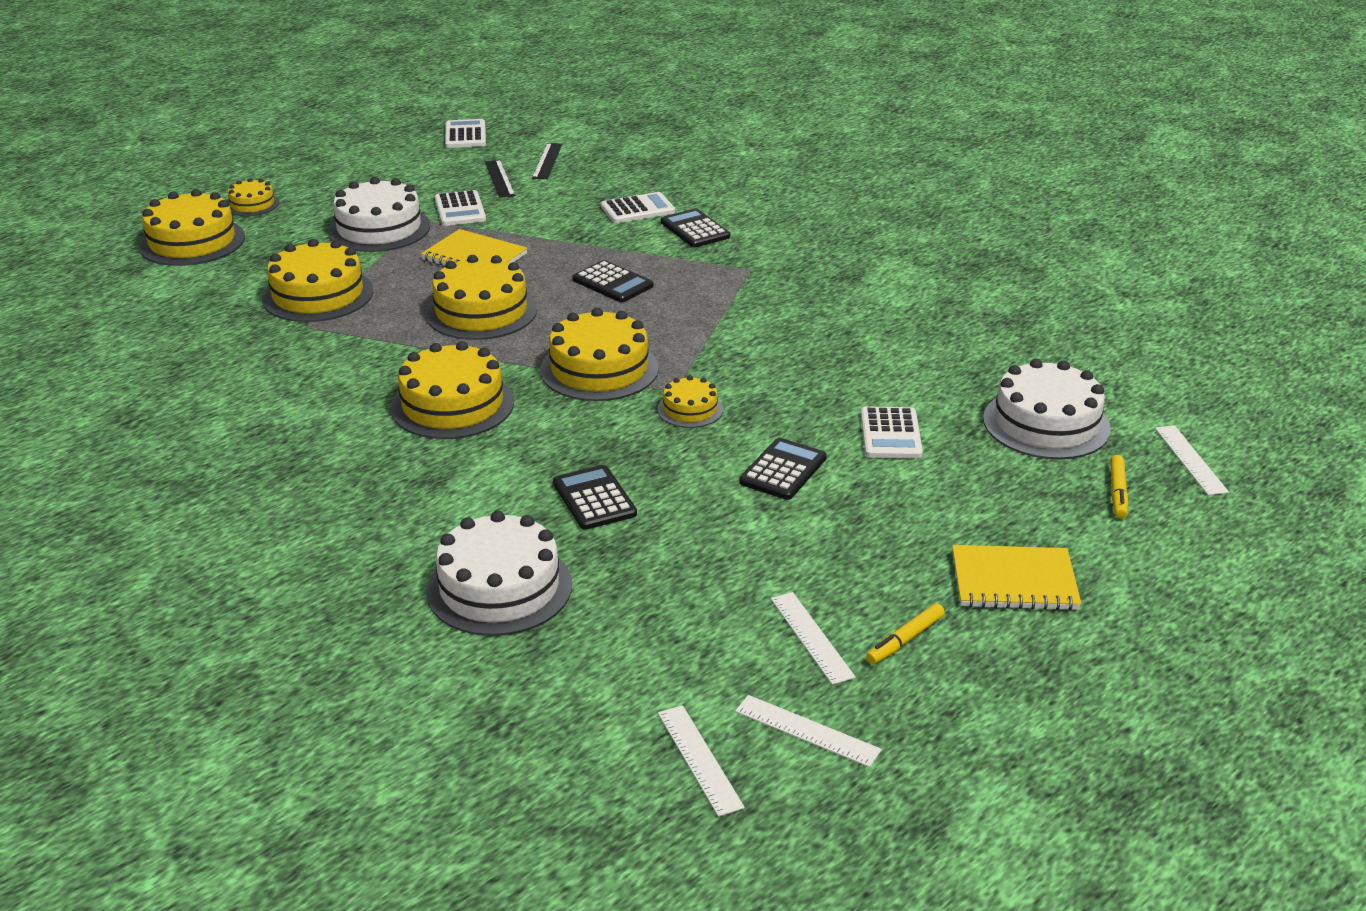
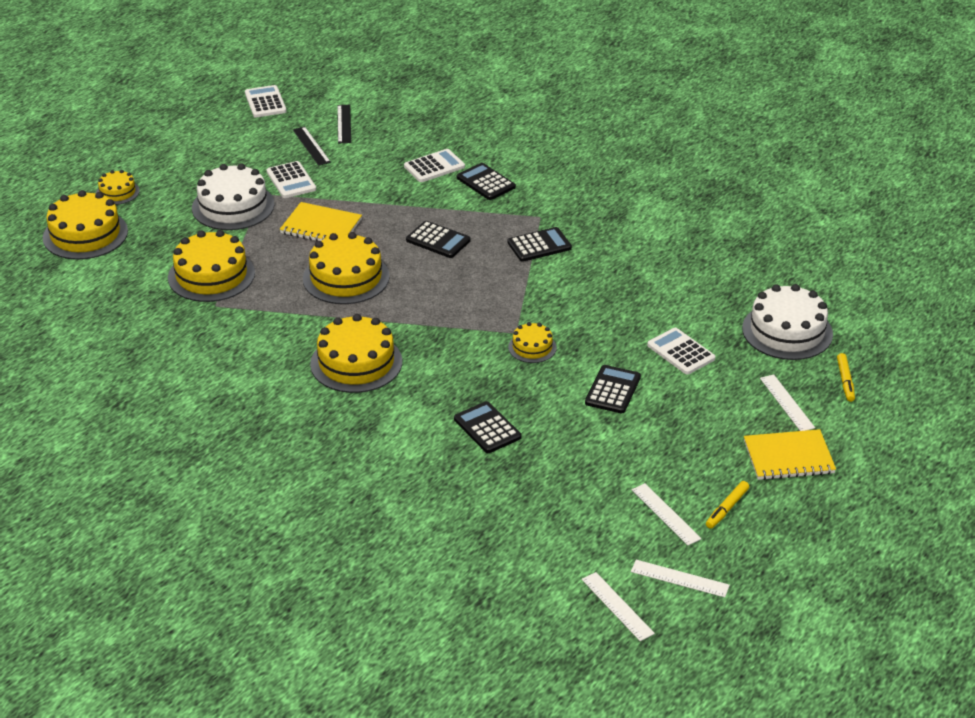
camera: 10 degrees left, 5 degrees up
white cake [426,511,572,636] -> none
yellow cake [540,308,659,401] -> none
white calculator [861,407,923,459] -> white calculator turned 150 degrees clockwise [647,328,715,375]
white ruler [1155,425,1229,495] -> white ruler moved to [760,374,815,431]
none -> black calculator [508,227,572,262]

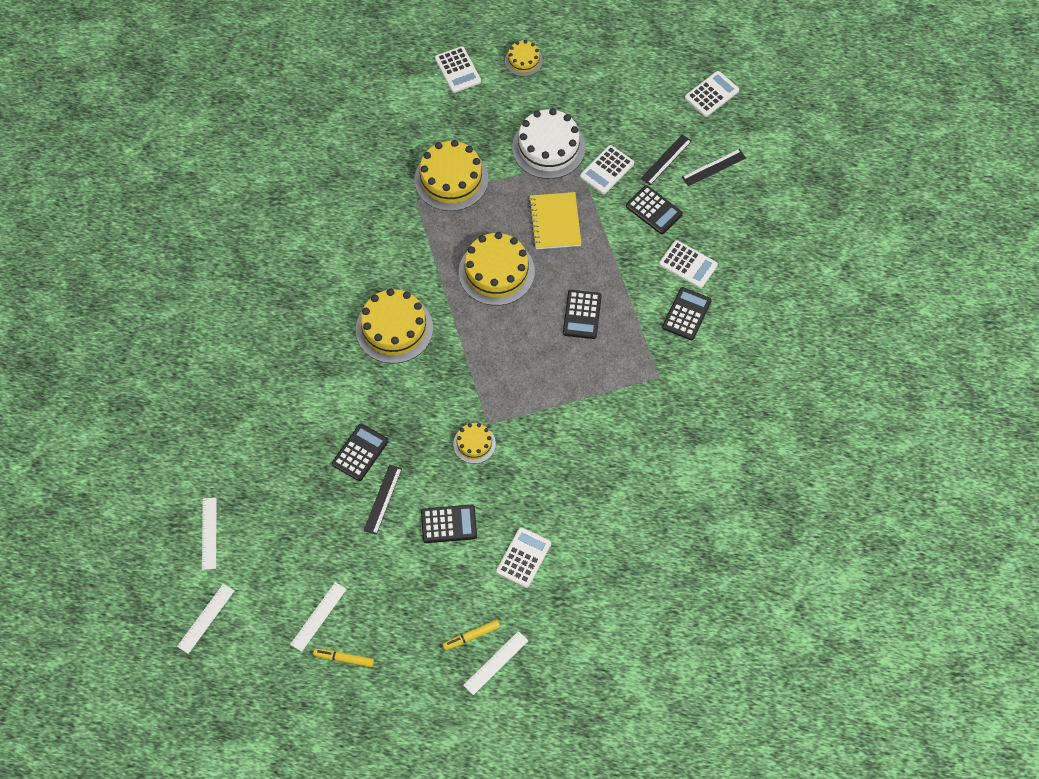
camera: 65 degrees right, 25 degrees up
yellow cake [43,190,128,260] -> white calculator [435,46,481,93]
black calculator [508,227,572,262] -> black calculator moved to [626,185,683,234]
white ruler [631,560,730,598] -> white ruler moved to [202,498,217,570]
white cake [742,284,833,360] -> none
yellow notebook [744,429,836,480] -> none
yellow marker [837,353,855,402] -> yellow marker moved to [443,620,500,650]
none -> black ruler [364,465,402,535]

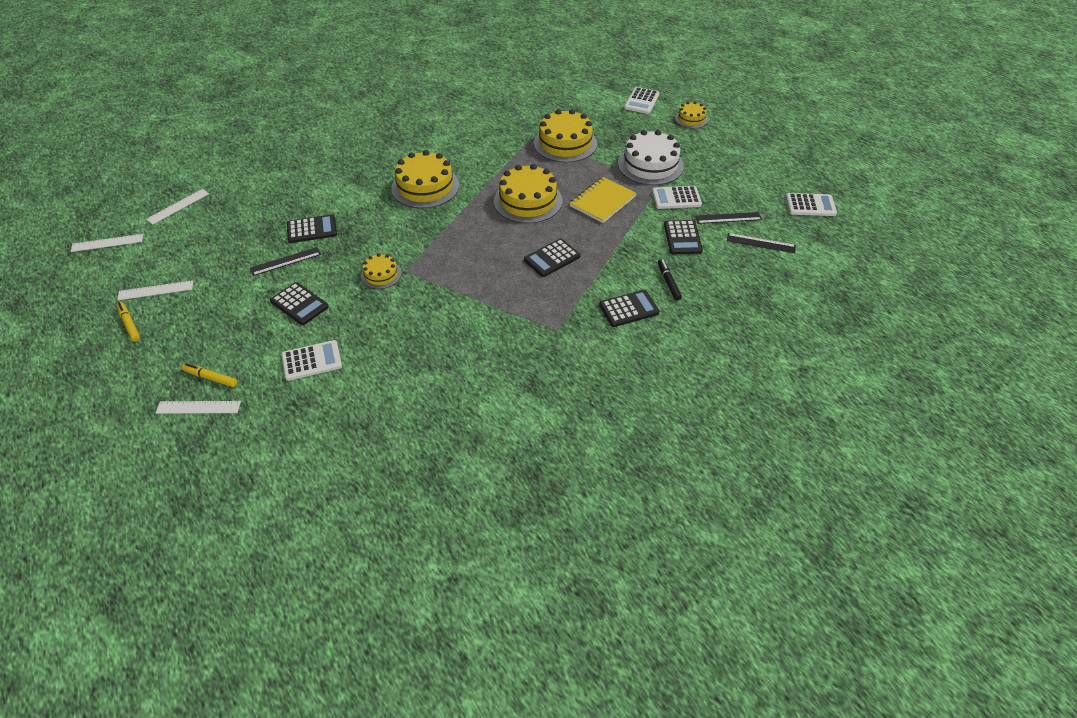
camera: 45 degrees right, 15 degrees down
white calculator [659,240,718,288] -> black marker [658,259,682,301]

